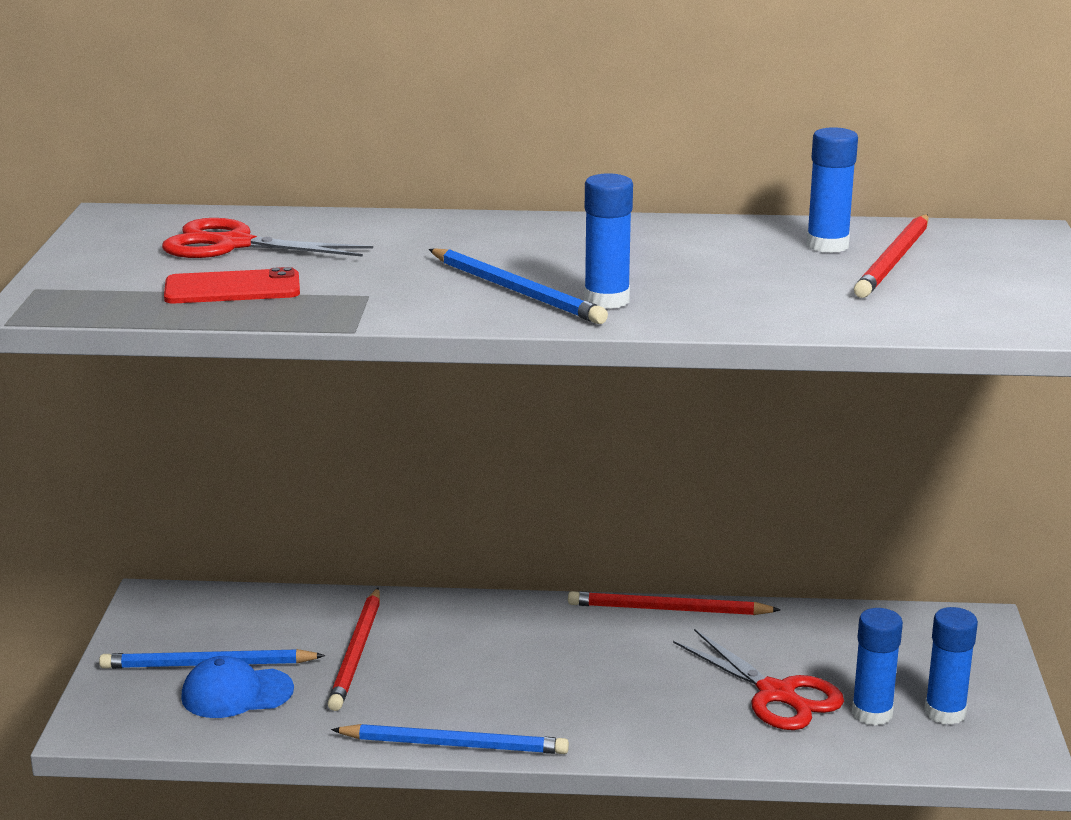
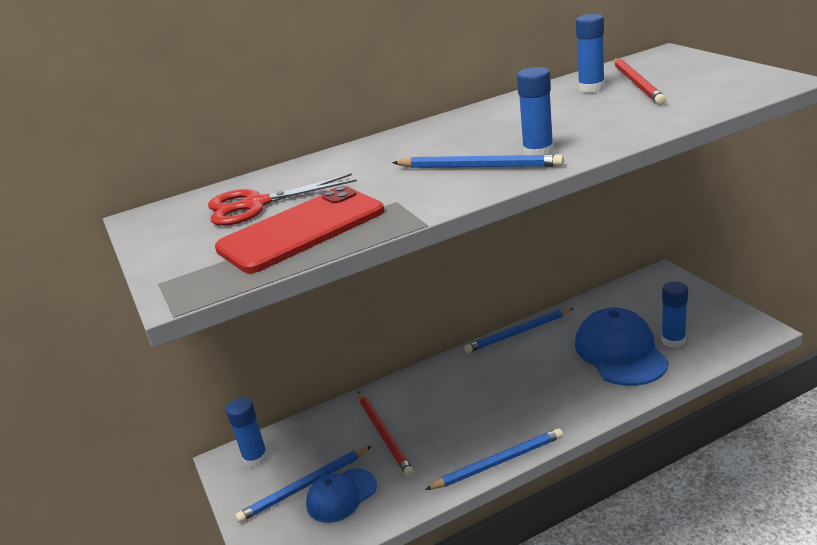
camera: 25 degrees left, 5 degrees up
red phone [164,267,300,303] -> red phone [215,186,384,273], size x1.64
red pencil [568,591,781,615] -> blue pencil [464,308,574,353]
red scissors [673,629,844,730] -> blue cap [575,307,669,386]
blue glue stick [924,607,978,725] -> blue glue stick moved to [226,398,268,468]

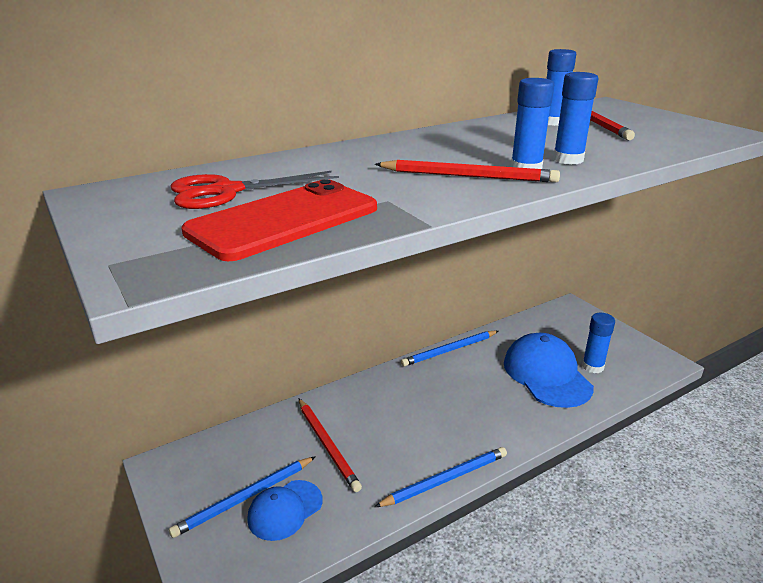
camera: 10 degrees left, 0 degrees up
blue glue stick [226,398,268,468] -> blue glue stick moved to [553,72,599,165]
blue pencil [392,154,564,168] -> red pencil [375,160,560,182]

